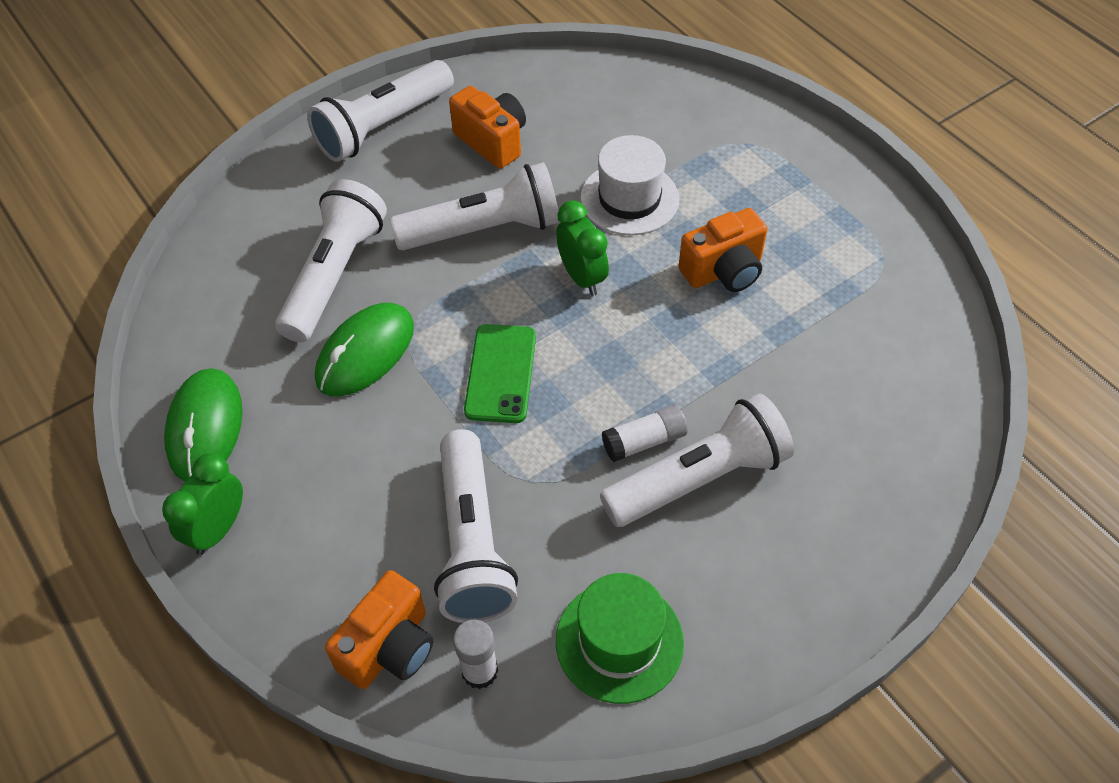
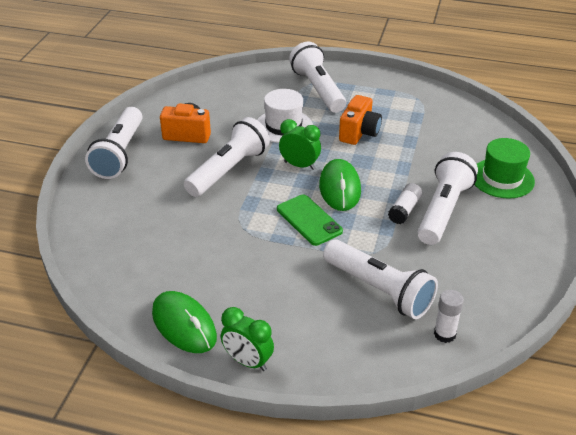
camera: 40 degrees left, 15 degrees down
green clock [162,453,243,555] -> green clock turned 45 degrees counterclockwise [221,307,274,371]
white flashlight [275,179,387,342] -> white flashlight moved to [289,41,346,113]
green mouse [315,303,414,396] -> green mouse moved to [319,159,361,211]
orange camera [325,570,434,689] -> none
green hat [556,573,684,704] -> green hat moved to [474,138,535,199]

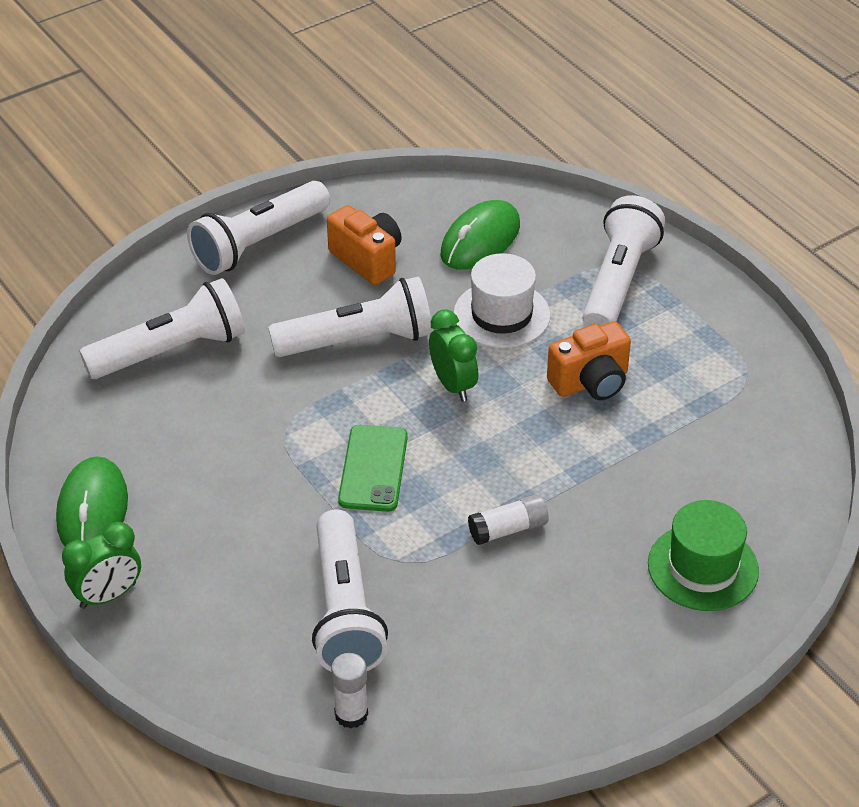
camera: 40 degrees right, 5 degrees up
green clock [221,307,274,371] -> green clock turned 105 degrees counterclockwise [62,522,141,609]
green mouse [319,159,361,211] -> green mouse moved to [441,200,520,270]
white flashlight [418,152,478,245] -> white flashlight moved to [79,278,245,379]

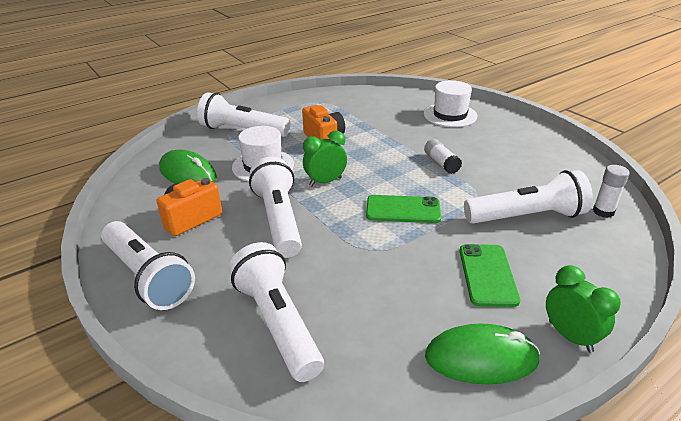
camera: 90 degrees left, 10 degrees down
green hat [648,500,759,611] -> white hat [424,80,477,127]
none -> green phone [460,244,520,307]

